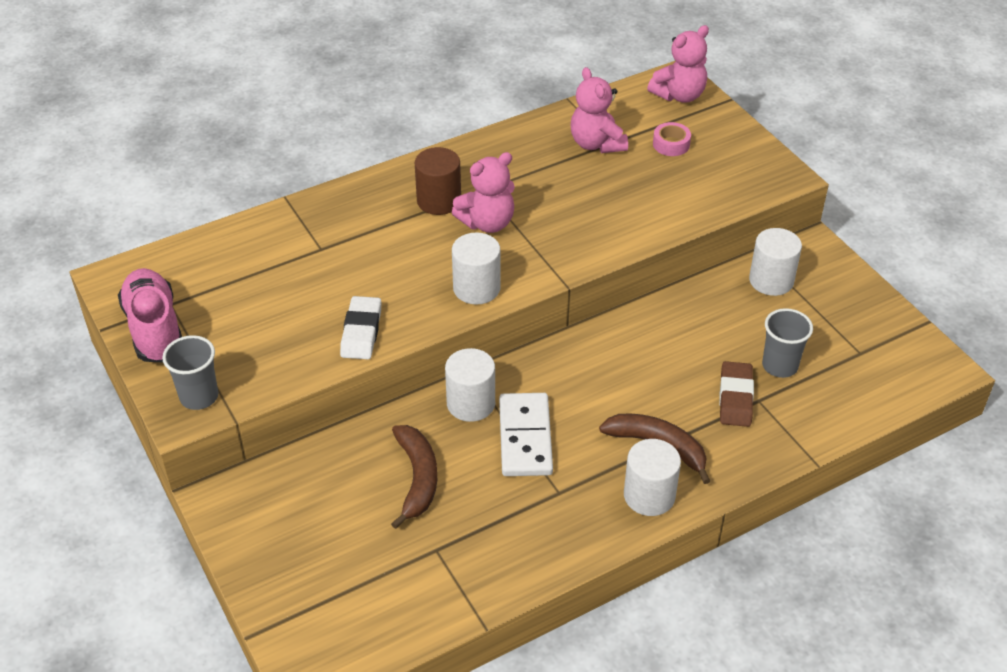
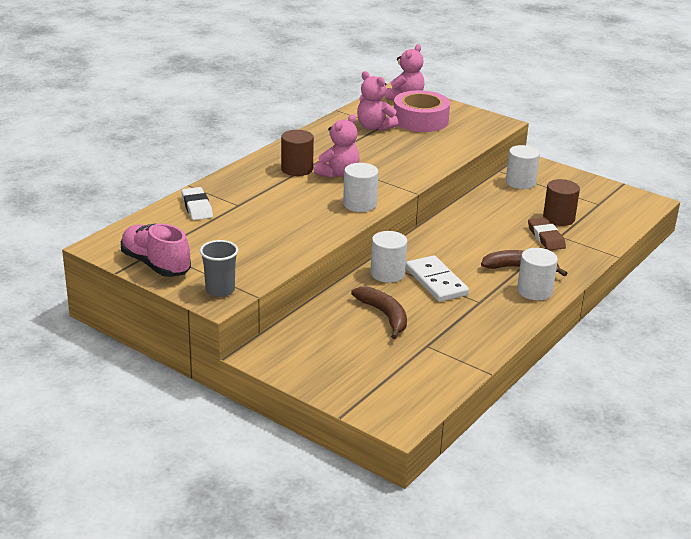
camera: 25 degrees left, 15 degrees down
white eraser [340,296,382,359] -> white eraser moved to [181,187,213,220]
pink tape [653,122,691,156] -> pink tape [394,90,450,132], size x2.20
grey cup [762,308,813,378] -> brown cylinder [543,179,580,226]

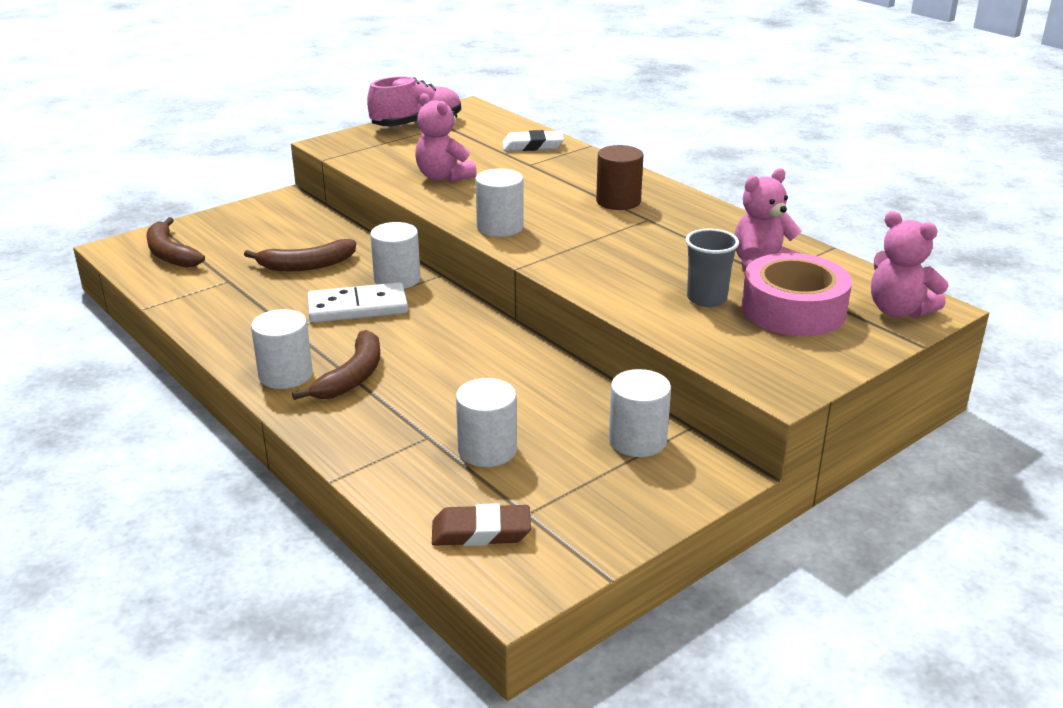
camera: 105 degrees right, 0 degrees up
grey cup [200,240,238,297] -> grey cup moved to [685,229,739,307]
pink teddy bear [314,114,360,178] -> pink teddy bear moved to [415,93,477,182]
brown eraser [528,218,566,250] -> brown eraser moved to [432,503,531,546]
brown cylinder [543,179,580,226] -> white cylinder [456,378,517,467]
none -> brown banana [147,217,205,268]

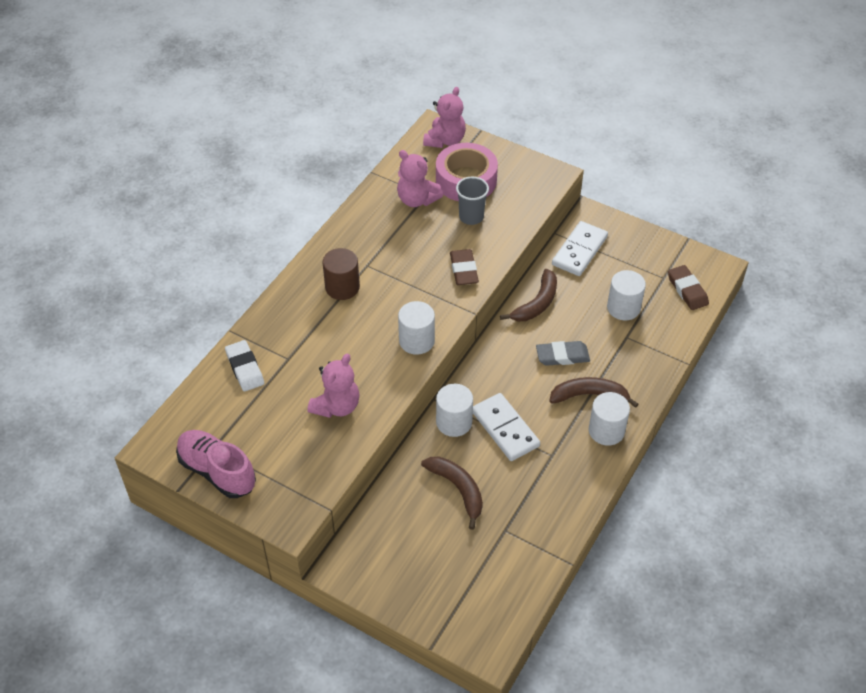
camera: 110 degrees left, 20 degrees up
brown banana [147,217,205,268] -> brown banana moved to [500,269,557,321]
white cylinder [609,369,671,457] -> white domino [552,221,608,276]
none -> brown eraser [450,249,479,285]
none -> grey eraser [536,341,590,366]

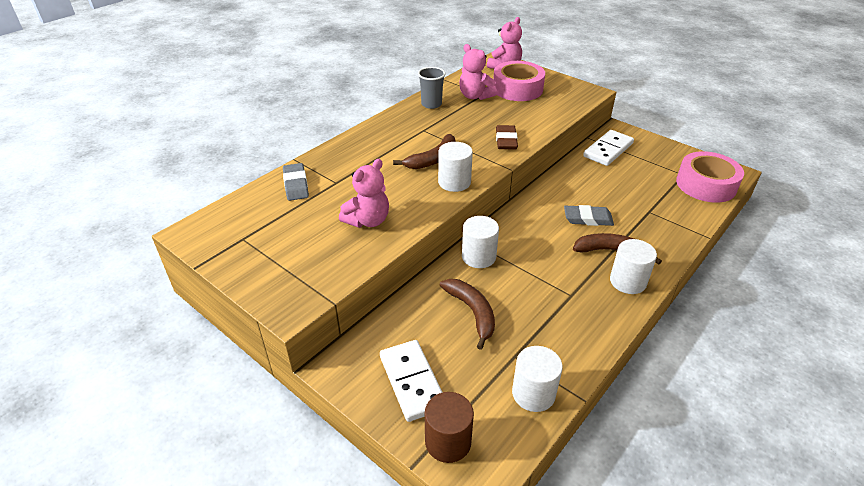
camera: 10 degrees right, 10 degrees down
pink shoe [176,430,256,498] -> none
white eraser [225,340,264,392] -> grey eraser [283,163,309,201]
brown cylinder [323,248,360,300] -> brown cylinder moved to [425,392,474,463]
grey cup [456,177,489,225] -> grey cup moved to [418,67,446,109]
white domino [473,393,540,461] -> white domino moved to [380,340,443,422]
brown banana [500,269,557,321] -> brown banana moved to [393,134,456,169]
white cylinder [607,270,646,320] -> white cylinder moved to [512,346,563,412]
brown eraser [668,265,709,310] -> pink tape [676,151,744,203]

